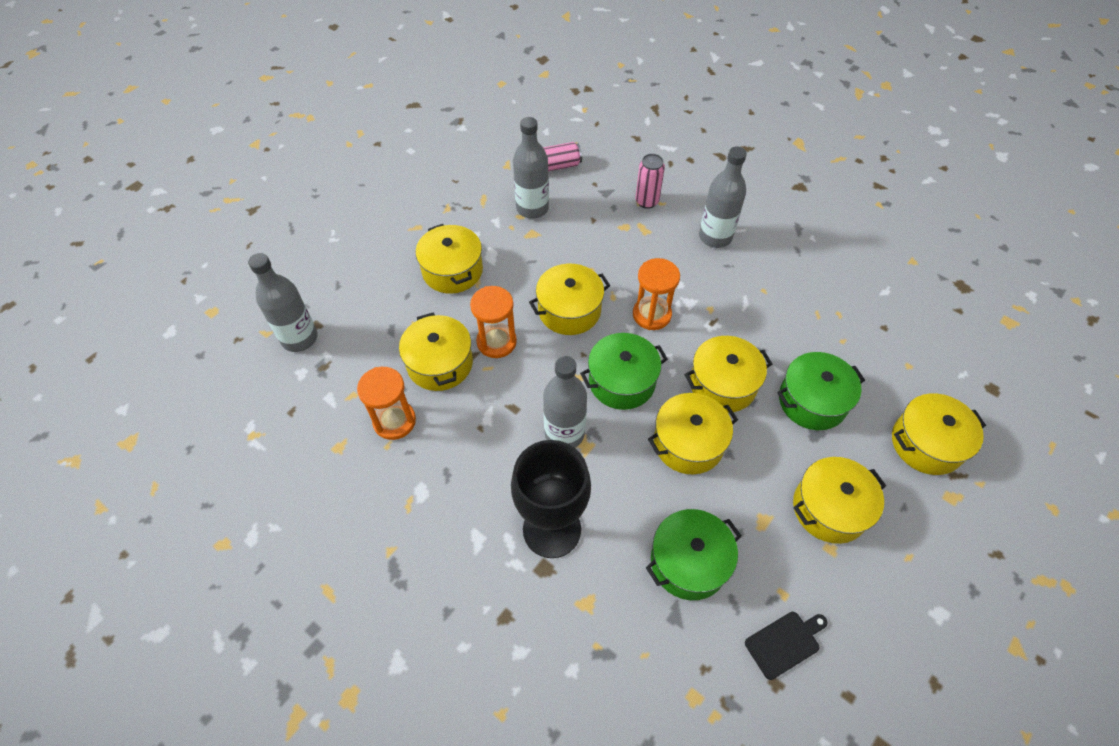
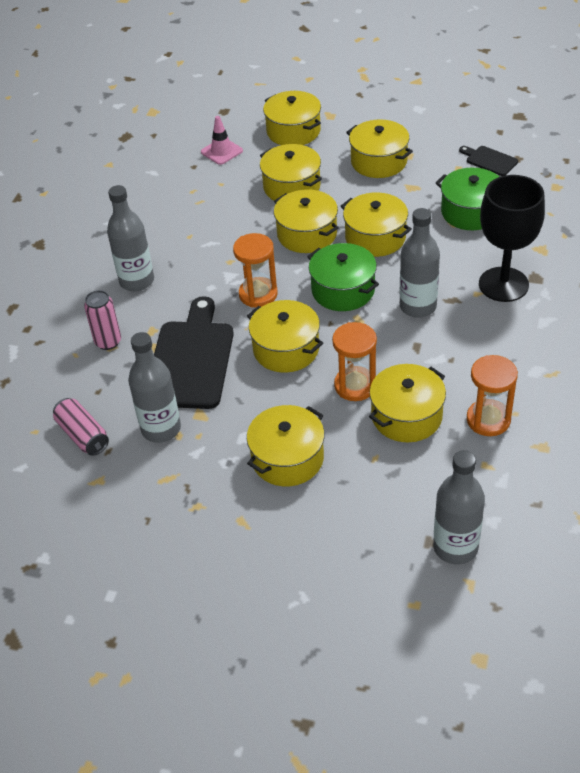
camera: 110 degrees left, 10 degrees down
green pot [777,352,865,430] -> yellow pot [260,144,322,200]
none -> black cutting board [154,296,234,409]
none -> pink traffic cone [201,116,243,165]

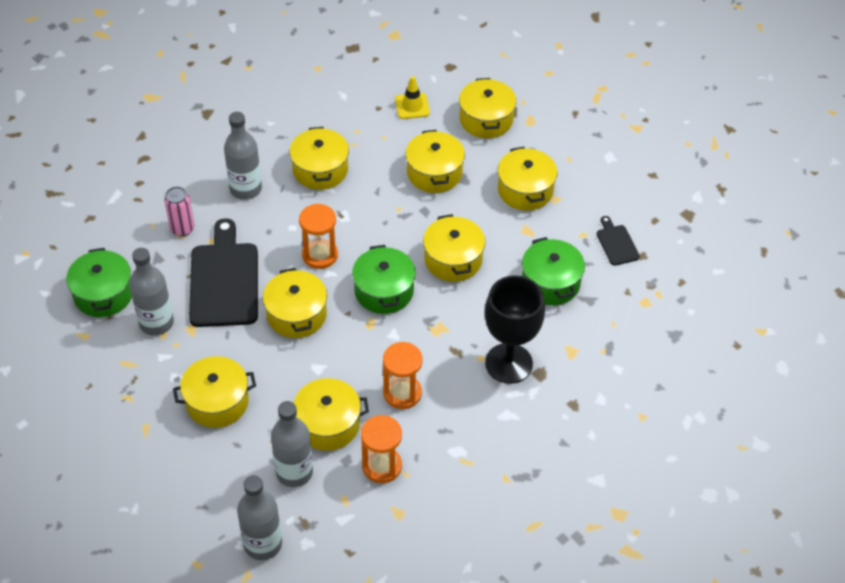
camera: 30 degrees right, 5 degrees up
pink can [53,398,109,456] -> green pot [66,248,132,317]
black cutting board [154,296,234,409] -> black cutting board turned 45 degrees counterclockwise [189,218,258,327]
pink traffic cone [201,116,243,165] -> yellow traffic cone [395,76,430,119]
yellow pot [274,189,339,253] -> yellow pot moved to [290,127,349,190]
orange hourglass [332,322,377,401] -> orange hourglass moved to [383,342,422,409]
grey bottle [400,208,440,318] -> grey bottle moved to [271,401,313,487]

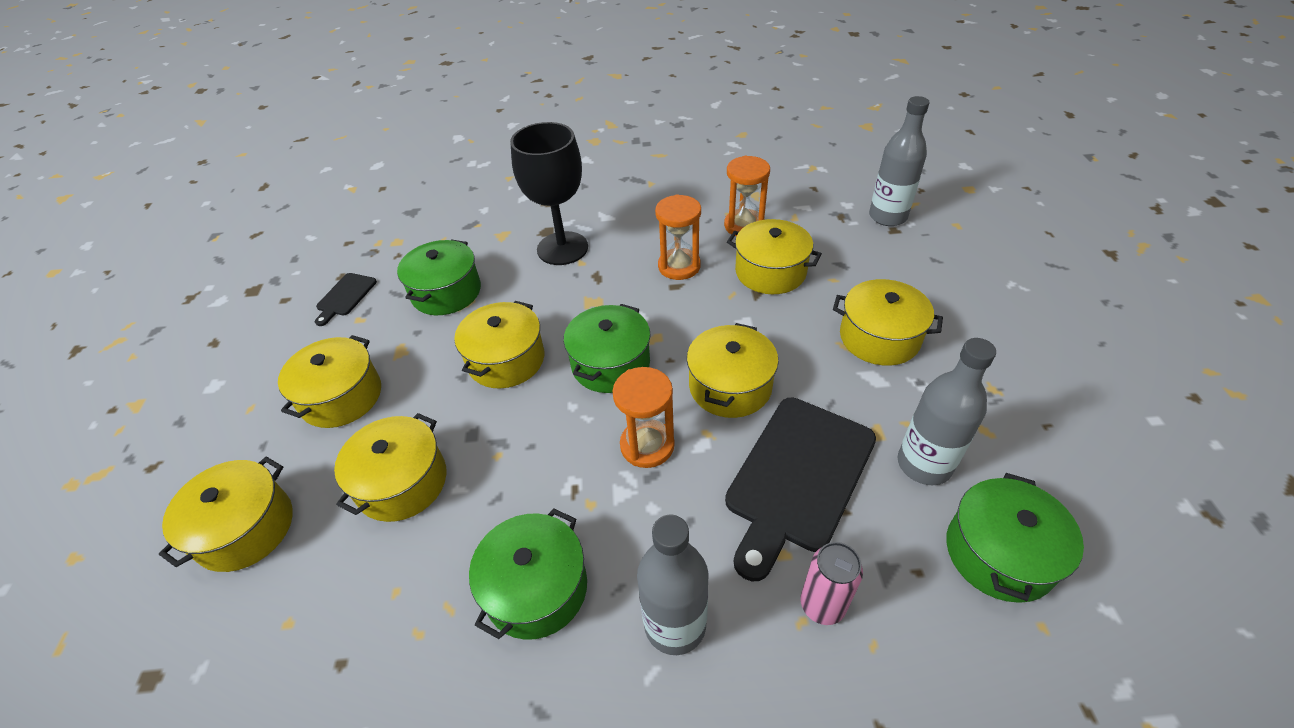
camera: 140 degrees left, 5 degrees down
grey bottle [271,401,313,487] -> none
yellow pot [290,127,349,190] -> green pot [469,509,587,640]
yellow traffic cone [395,76,430,119] -> none

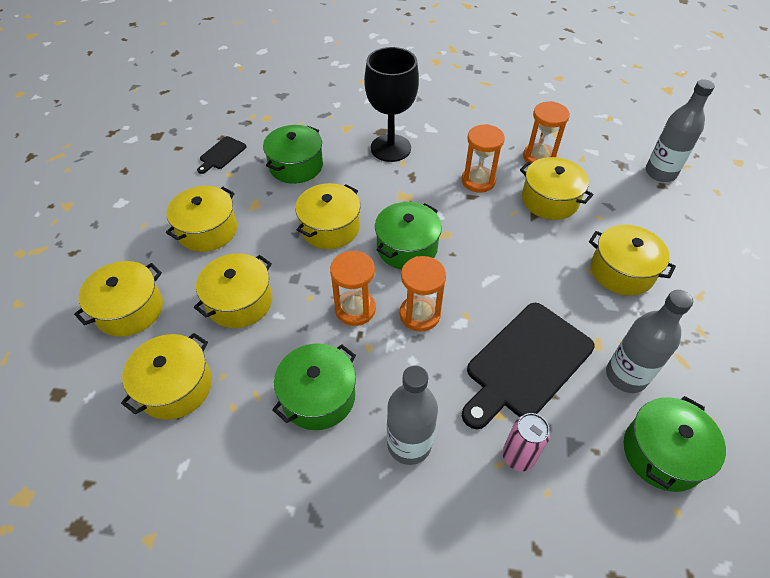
camera: 10 degrees right, 5 degrees up
yellow pot [687,323,779,418] -> yellow pot moved to [121,333,212,420]
none -> orange hourglass [330,251,376,326]

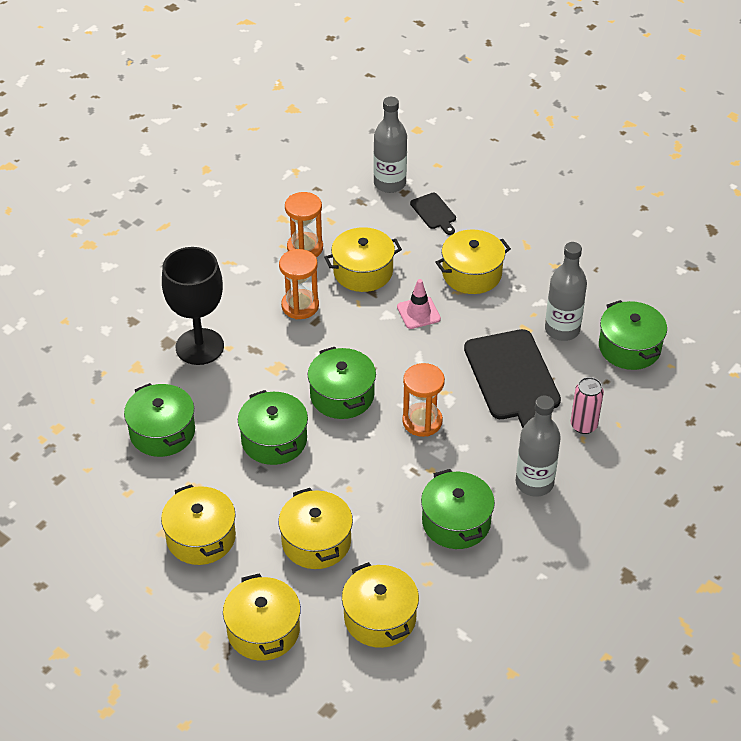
camera: 60 degrees left, 5 degrees down
black cutting board [197,136,246,174] -> black cutting board moved to [410,192,456,235]
yellow pot [295,183,360,249] -> green pot [238,390,308,465]
orange hourglass [330,251,376,326] -> none
none -> pink traffic cone [397,279,441,329]

